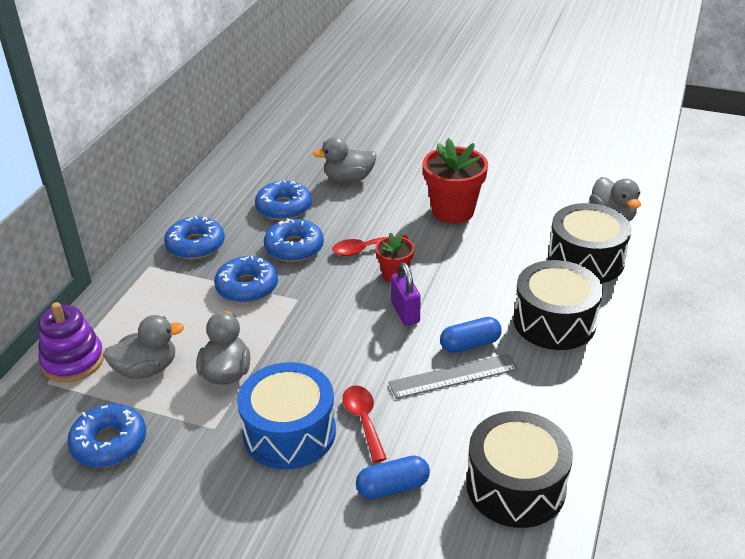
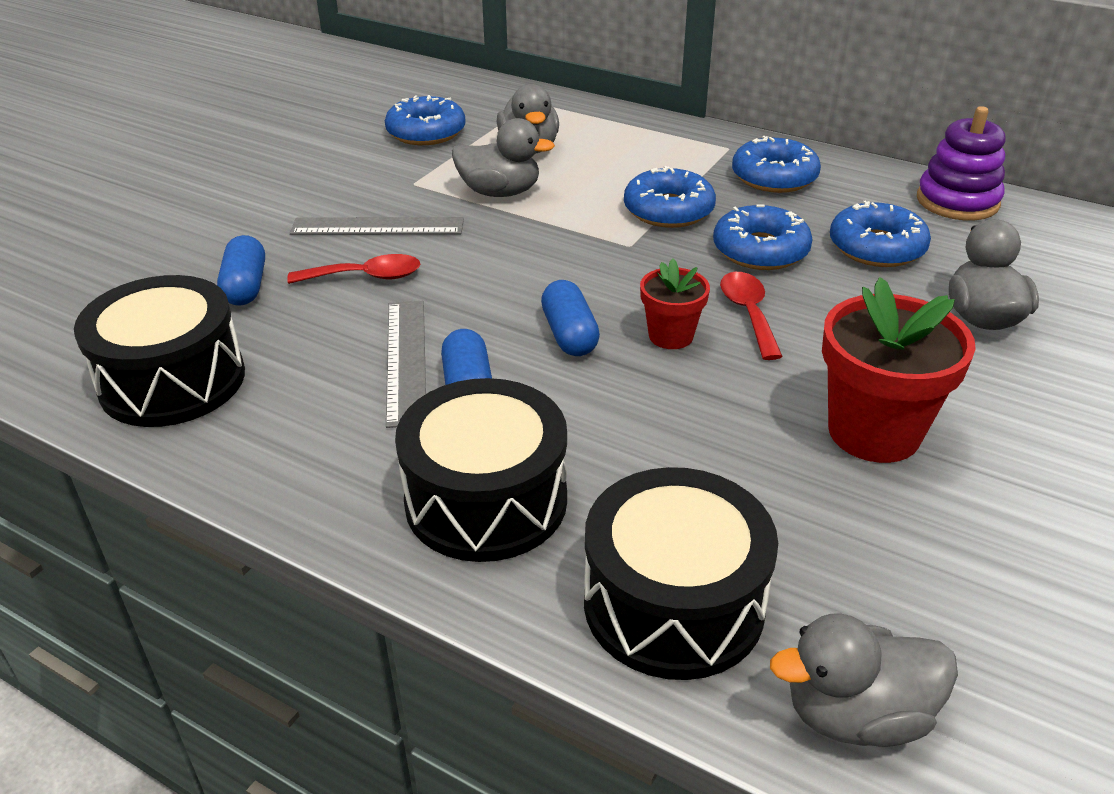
camera: 100 degrees right, 0 degrees up
purple stacking toy [38,302,104,383] -> purple stacking toy moved to [917,106,1006,220]
blue drum [237,362,336,469] -> grey ruler [290,217,464,235]
purple padlock [391,262,421,326] -> blue capsule [541,280,600,356]

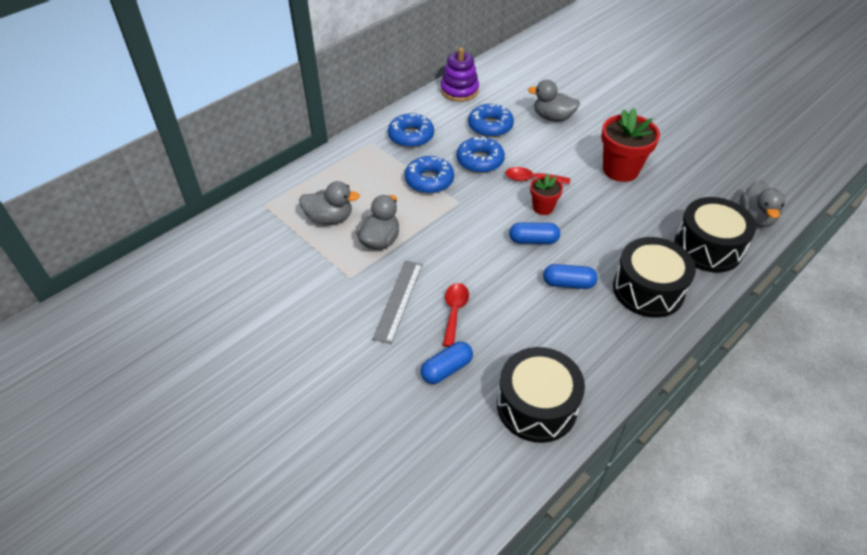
camera: 75 degrees left, 10 degrees up
blue capsule [217,235,265,306] -> blue capsule turned 45 degrees counterclockwise [420,342,473,384]
blue donut [385,95,465,145] -> none
grey ruler [386,301,426,428] -> none

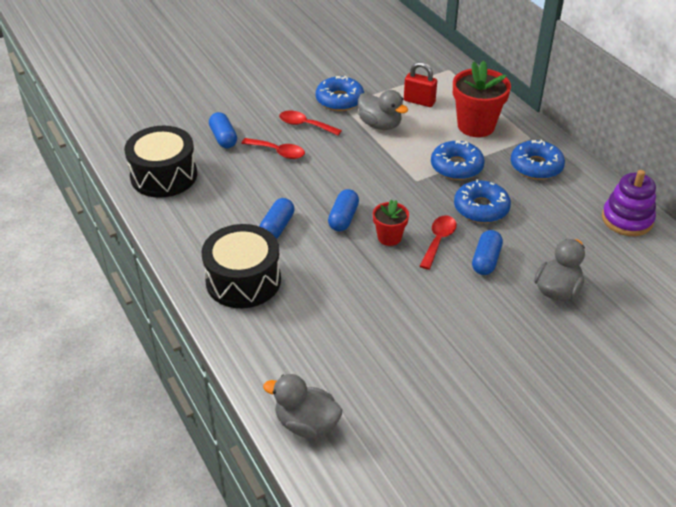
camera: 105 degrees right, 5 degrees down
grey duck [299,181,360,225] -> red padlock [404,62,437,107]
grey ruler [372,260,423,344] -> red spoon [279,110,342,136]
blue donut [468,104,514,137] -> blue donut moved to [316,76,364,111]
red flower pot [601,108,660,182] -> red flower pot moved to [453,60,511,137]
black drum [674,197,756,273] -> none
none -> blue capsule [472,230,503,275]

